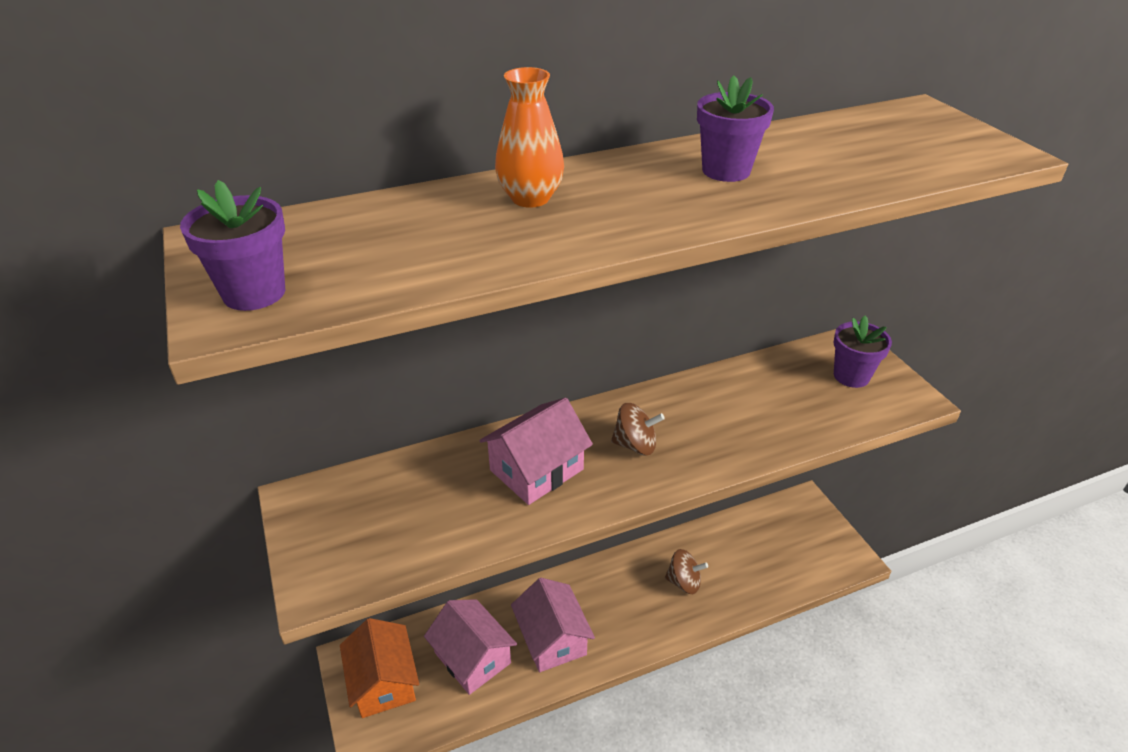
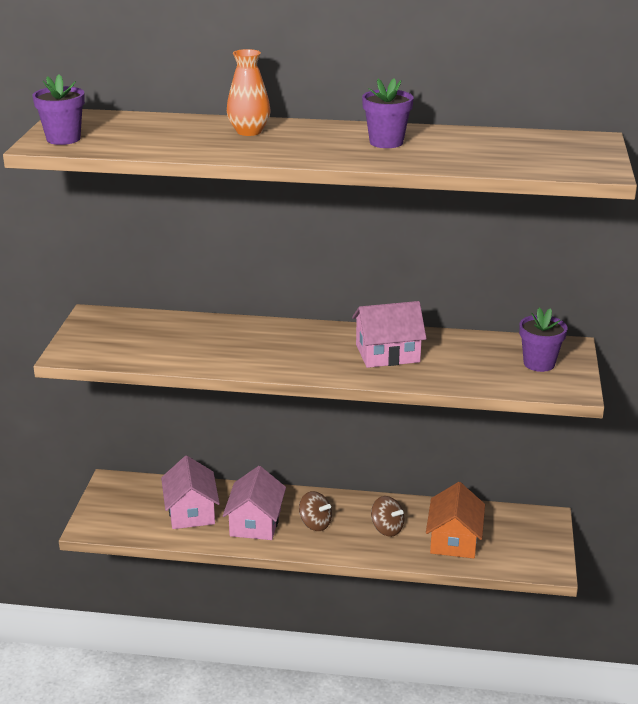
camera: 30 degrees right, 10 degrees down
orange house [340,618,419,718] -> orange house moved to [426,482,485,559]
pink house [479,398,593,505] -> pink house moved to [352,301,427,368]
brown spinning top [611,403,665,456] -> brown spinning top moved to [299,491,332,531]

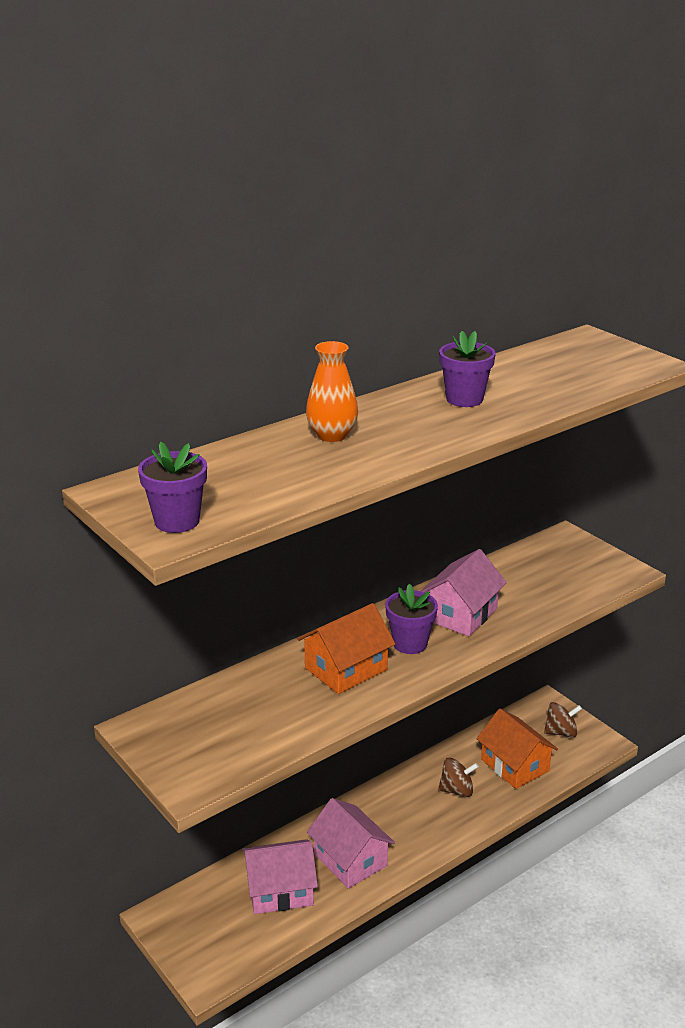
camera: 45 degrees left, 0 degrees up
pink house [161,456,220,529] -> pink house turned 45 degrees counterclockwise [242,839,318,914]
brown spinning top [299,491,332,531] -> brown spinning top moved to [544,702,582,738]
purple flower pot [519,307,567,372] -> purple flower pot moved to [385,584,438,654]
none -> orange house [297,603,395,694]

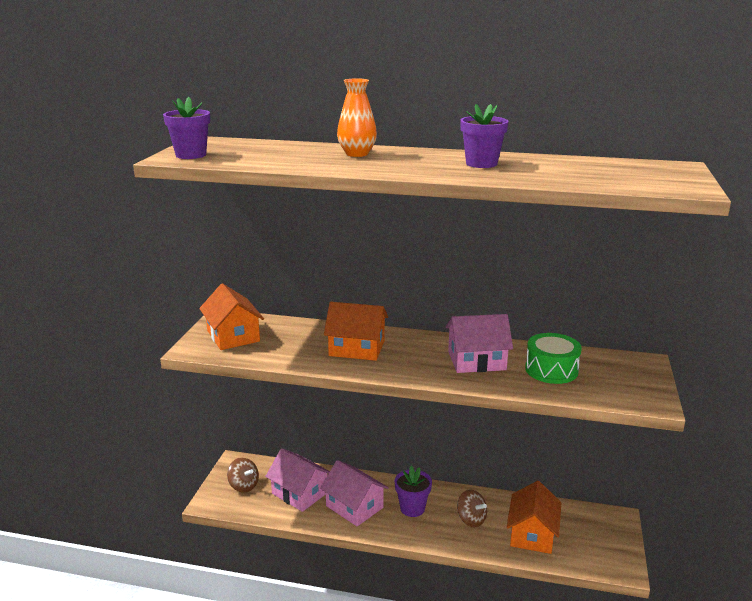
camera: 50 degrees right, 5 degrees down
pink house [307,798,395,889] -> pink house turned 60 degrees counterclockwise [320,460,389,526]
purple flower pot [385,584,438,654] -> purple flower pot moved to [395,466,432,517]
brown spinning top [544,702,582,738] -> brown spinning top moved to [227,458,259,493]
none -> orange house [199,283,264,350]
none -> green drum [525,333,582,384]

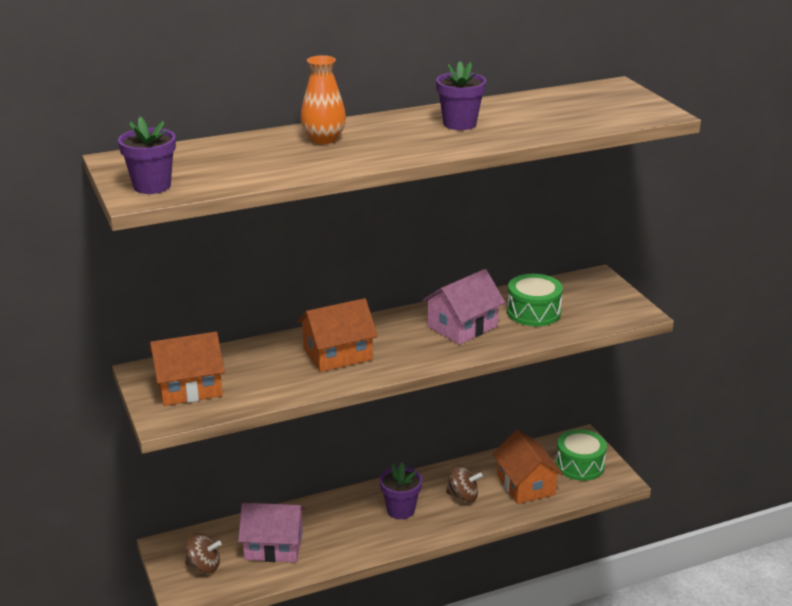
camera: 35 degrees left, 5 degrees up
orange house [199,283,264,350] -> orange house turned 45 degrees counterclockwise [149,332,225,406]
pink house [320,460,389,526] -> none
none -> green drum [556,429,607,481]

